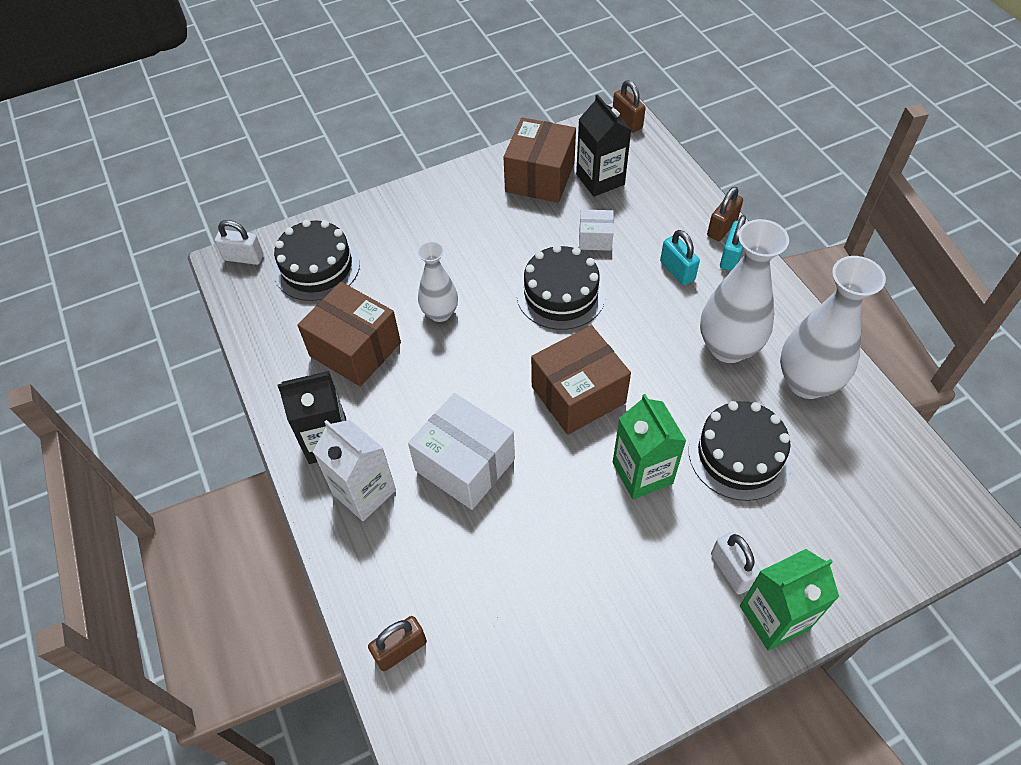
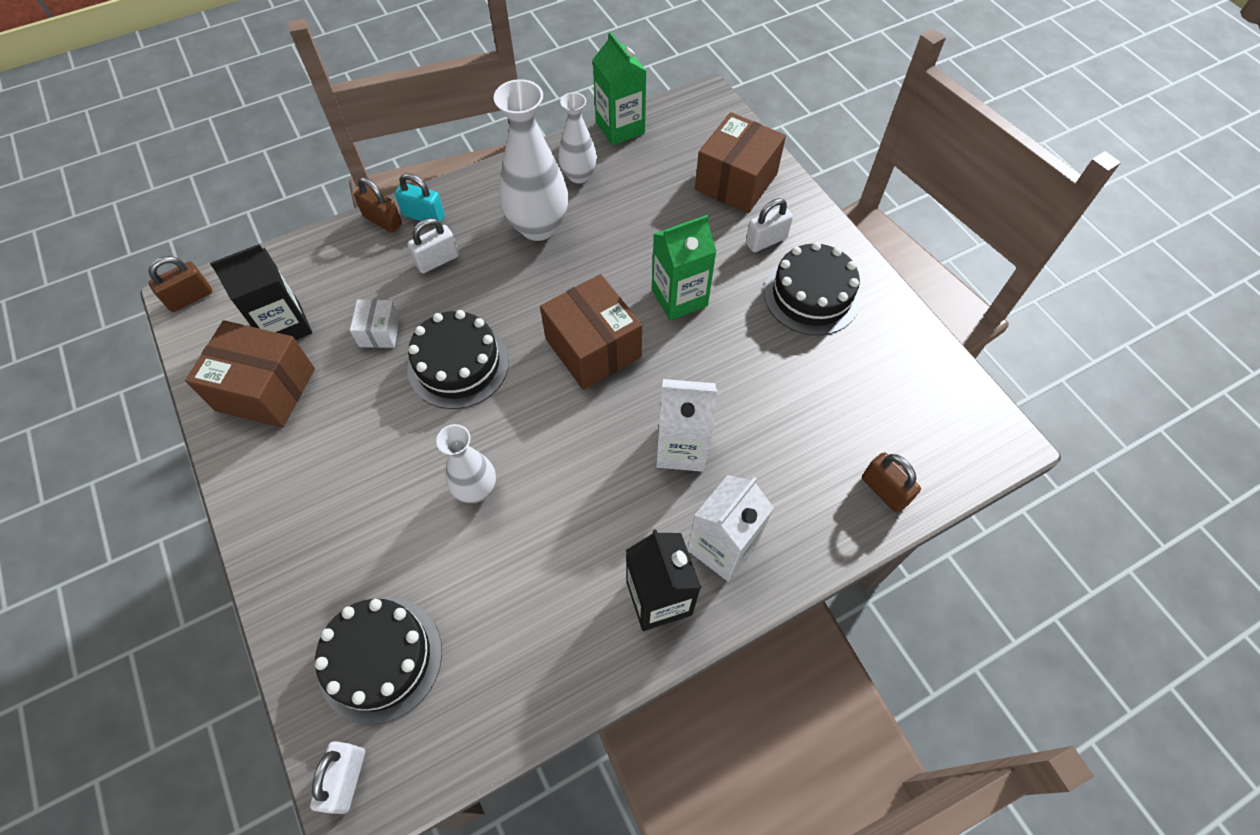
camera: 95 degrees left, 5 degrees up
brown box [297,282,401,387] -> brown box moved to [695,112,786,214]
white box [408,393,515,510] -> white carton [656,379,718,472]
turquoise padlock [660,230,700,285] -> white padlock [408,218,459,273]
black cake [689,401,792,501] -> black cake moved to [764,242,860,335]
green carton [740,549,839,651] -> green carton moved to [593,32,646,145]
white vase [780,256,886,399] -> white vase [558,92,597,183], size x0.60

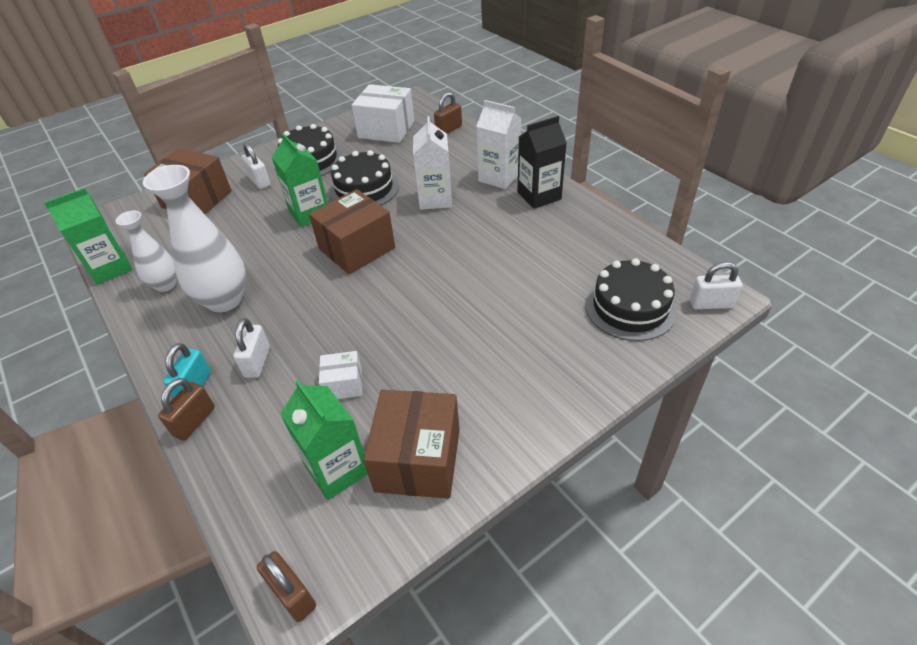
camera: 95 degrees left, 15 degrees down
black carton [210,244,312,340] -> green carton [280,380,368,500]
black cake [407,310,509,409] -> black cake moved to [329,150,399,205]
white padlock [408,218,459,273] -> white padlock turned 45 degrees clockwise [233,318,270,378]
white vase [436,424,496,503] -> none
none -> white box [352,84,415,143]

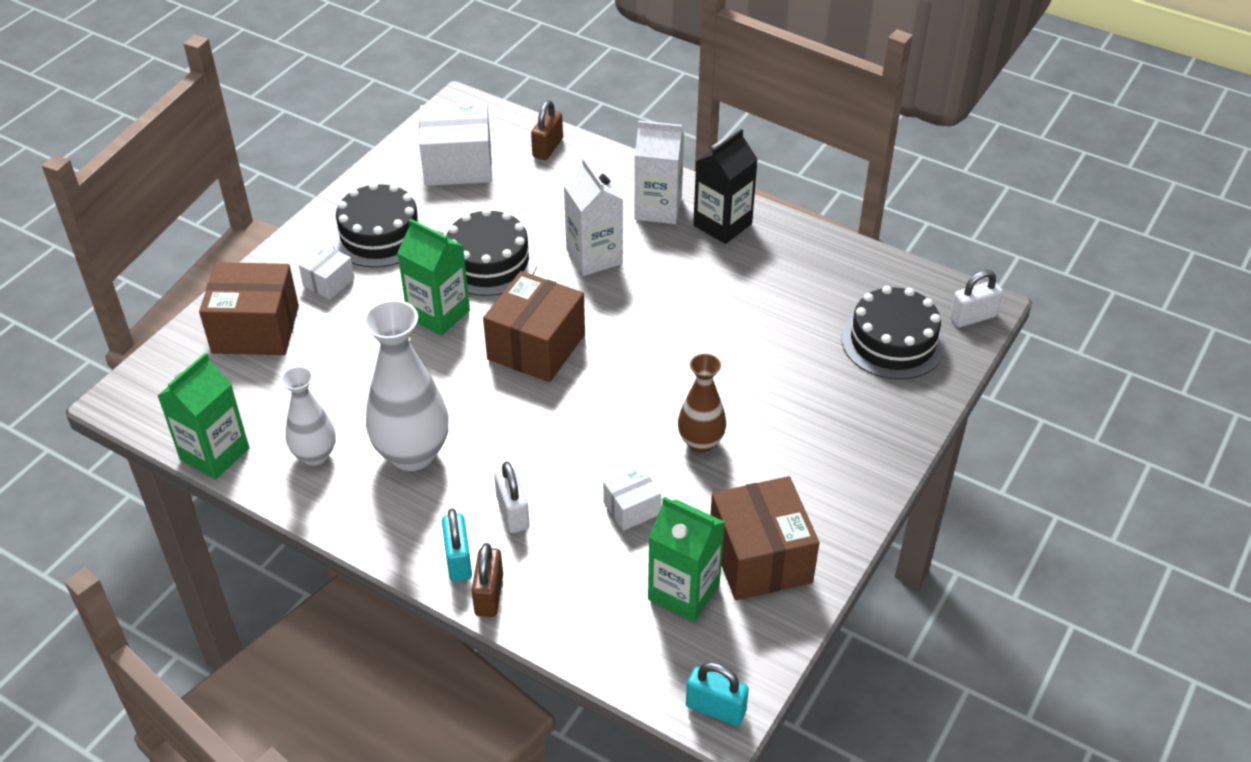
camera: 25 degrees left, 0 degrees up
white padlock [241,143,271,189] -> white box [299,244,355,300]
brown padlock [257,551,316,622] -> turquoise padlock [686,662,749,726]
none -> brown vase [678,354,726,453]

